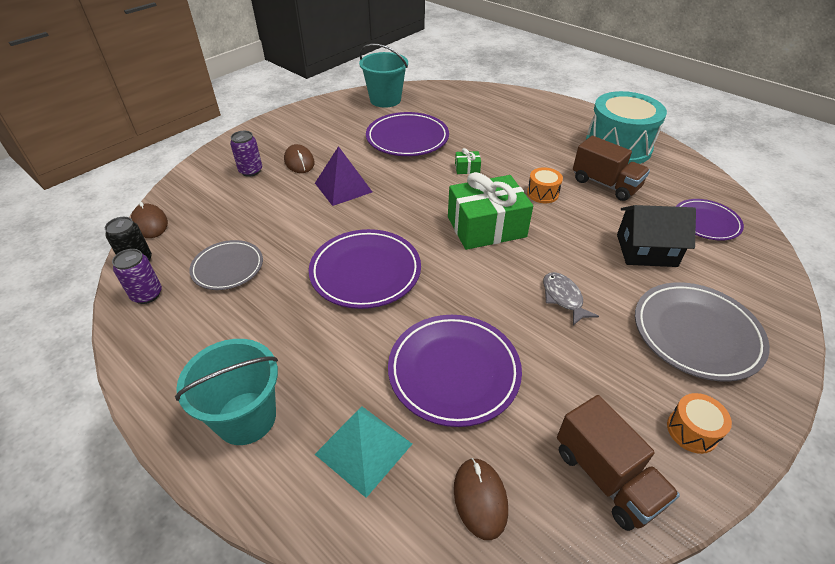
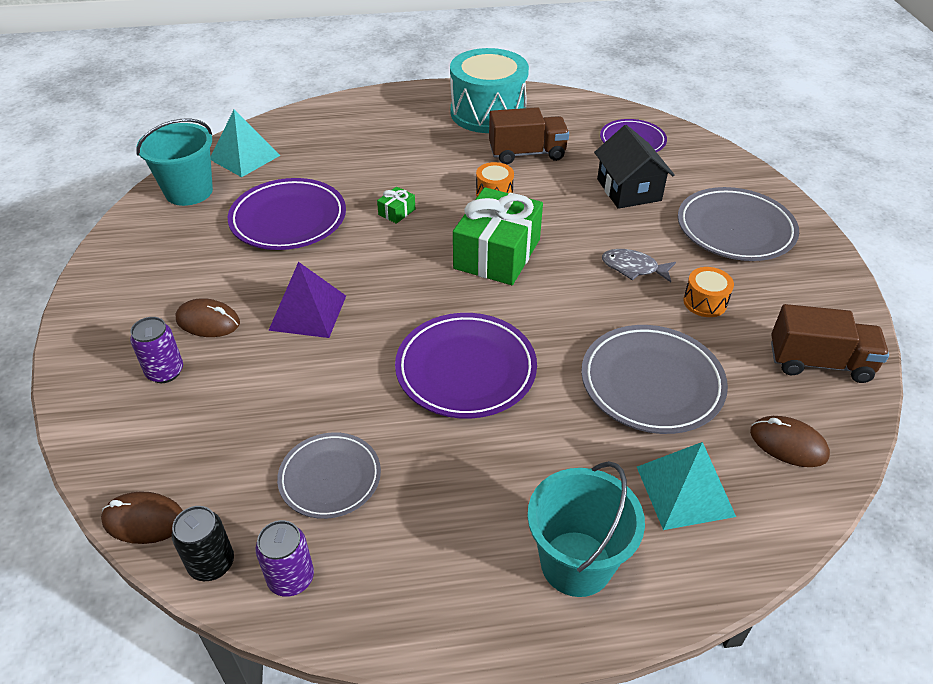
camera: 50 degrees left, 0 degrees up
purple plate [388,315,522,427] -> grey plate [581,325,728,434]
black house [617,205,696,267] -> black house turned 60 degrees counterclockwise [594,125,675,209]
orange drum [667,393,732,454] -> orange drum moved to [683,267,734,317]
none -> turquoise pyramid [211,110,280,177]

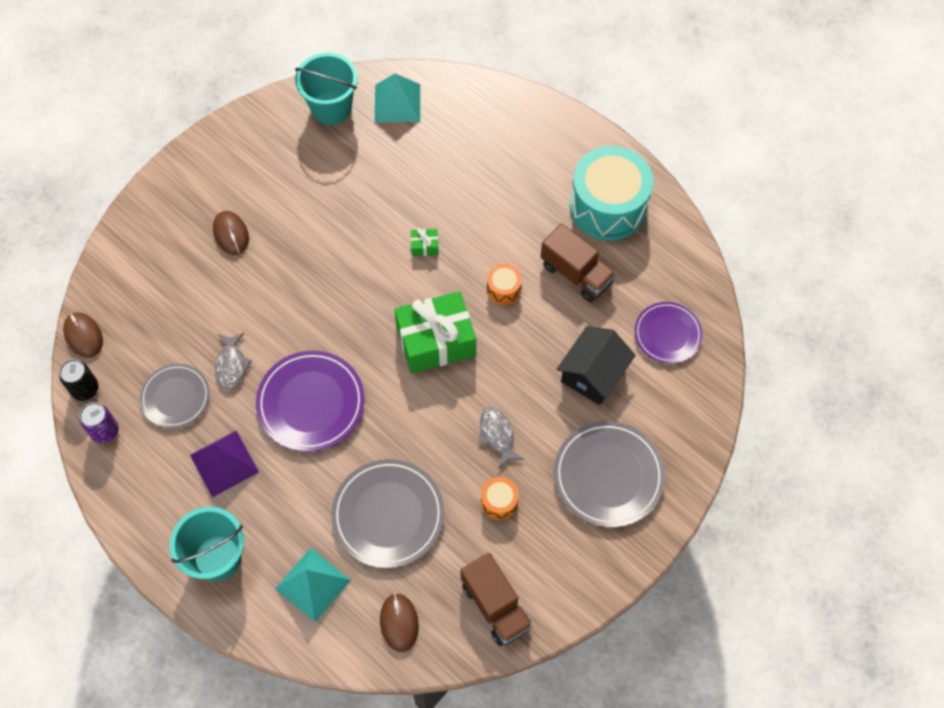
camera: 50 degrees right, 20 degrees up
purple can [130,317,183,383] -> none
purple plate [228,178,346,250] -> none
purple pyramid [268,262,346,338] -> purple pyramid moved to [190,431,259,497]
none -> grey fish [215,333,252,390]

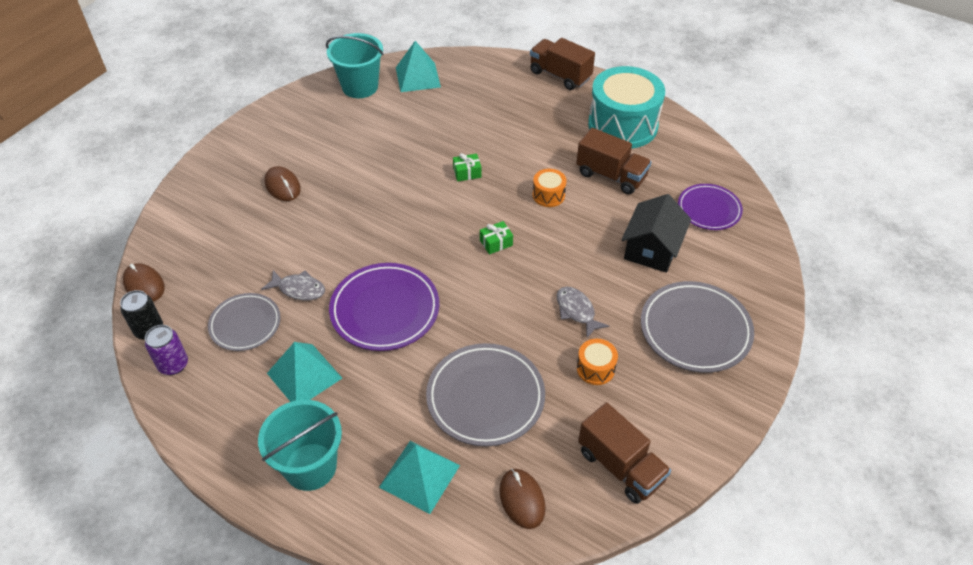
camera: 10 degrees left, 15 degrees down
purple pyramid [190,431,259,497] -> turquoise pyramid [267,342,342,402]
grey fish [215,333,252,390] -> grey fish turned 60 degrees counterclockwise [261,270,325,300]
green gift [394,291,476,374] -> green gift [480,221,513,254], size x0.40
none -> brown truck [530,38,595,90]

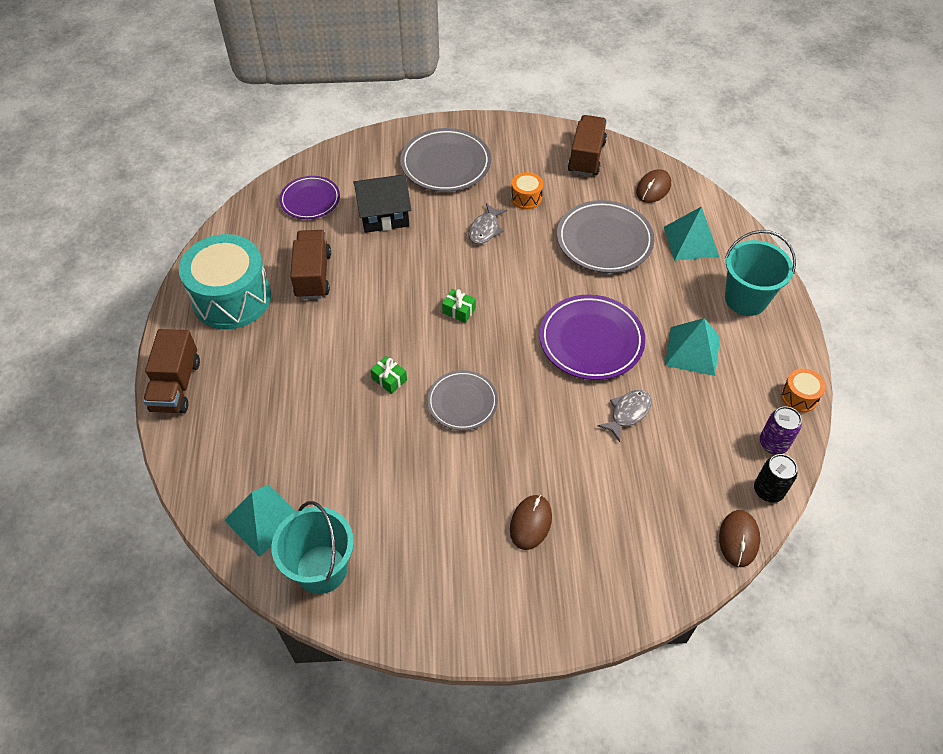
camera: 125 degrees left, 5 degrees up
grey plate [208,293,281,351] -> grey plate moved to [427,370,498,431]
grey fish [261,270,325,300] -> grey fish turned 60 degrees clockwise [597,390,652,442]
orange drum [533,169,567,207] -> orange drum moved to [781,368,826,412]

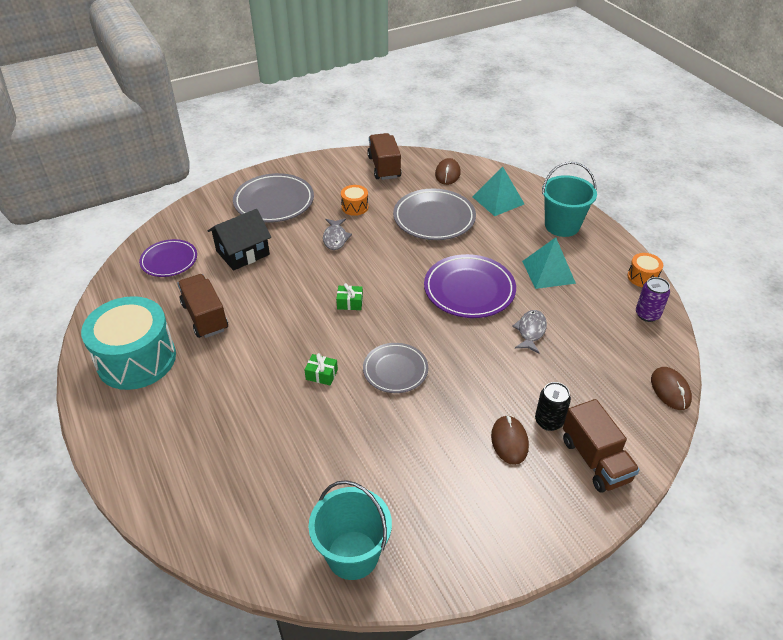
camera: 25 degrees left, 10 degrees down
brown truck [143,329,200,413] -> brown truck moved to [563,399,640,492]
turquoise pyramid [224,484,296,557] -> none
black can [754,454,797,502] -> black can moved to [535,382,571,431]

